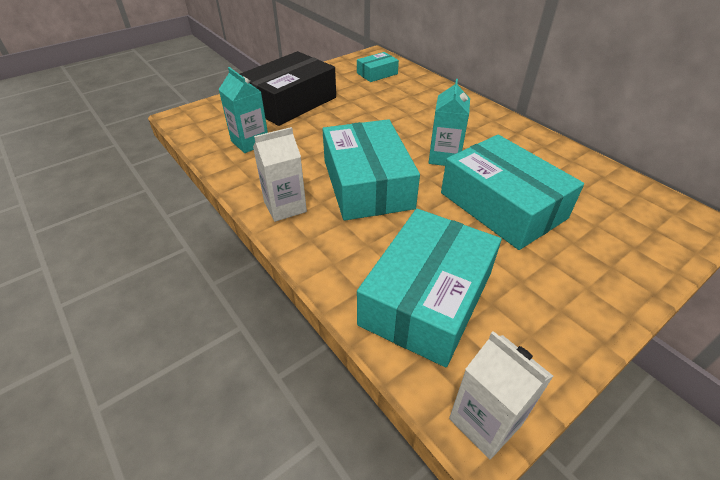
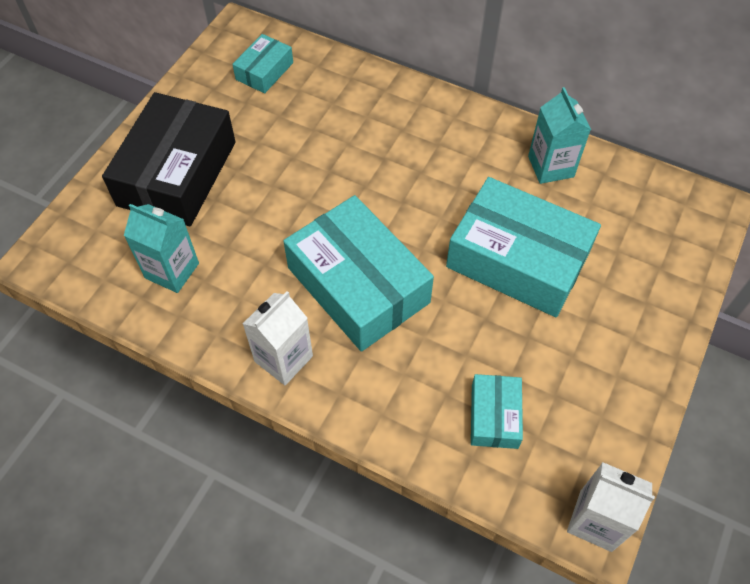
camera: 25 degrees left, 15 degrees up
turquoise box [357,209,502,367] -> turquoise box [471,374,523,449], size x0.49
turquoise carton [429,79,470,166] -> turquoise carton moved to [528,87,591,184]

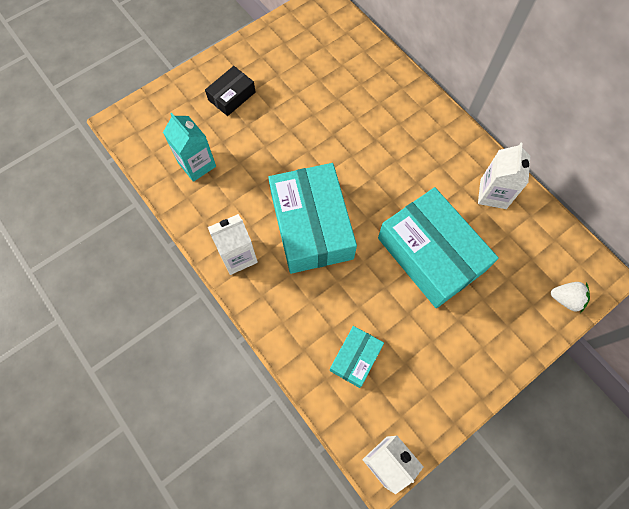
camera: 25 degrees right, 10 degrees up
black box [102,92,236,226] -> black box [205,66,256,116], size x0.49
turquoise box [232,34,293,94] -> none
turquoise carton [528,87,591,184] -> white carton [478,143,530,209]
none -> white strawberry [551,282,590,313]

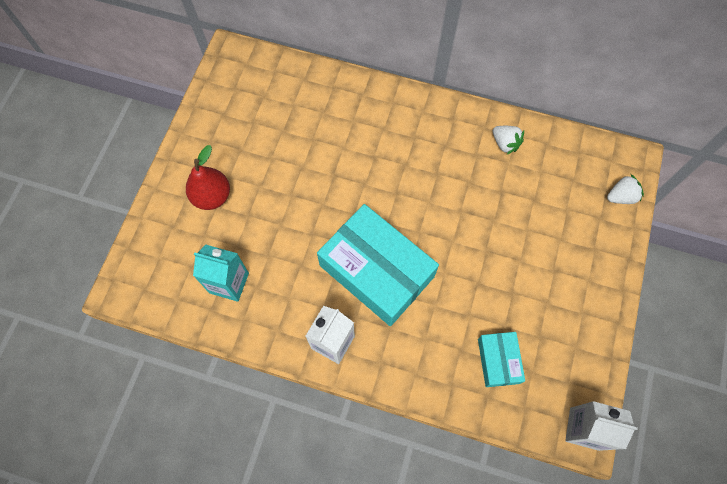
camera: 35 degrees left, 0 degrees up
black box [205,66,256,116] -> red pear [186,145,230,210]
turquoise box [378,187,499,308] -> none
white carton [478,143,530,209] -> white strawberry [493,126,524,154]

